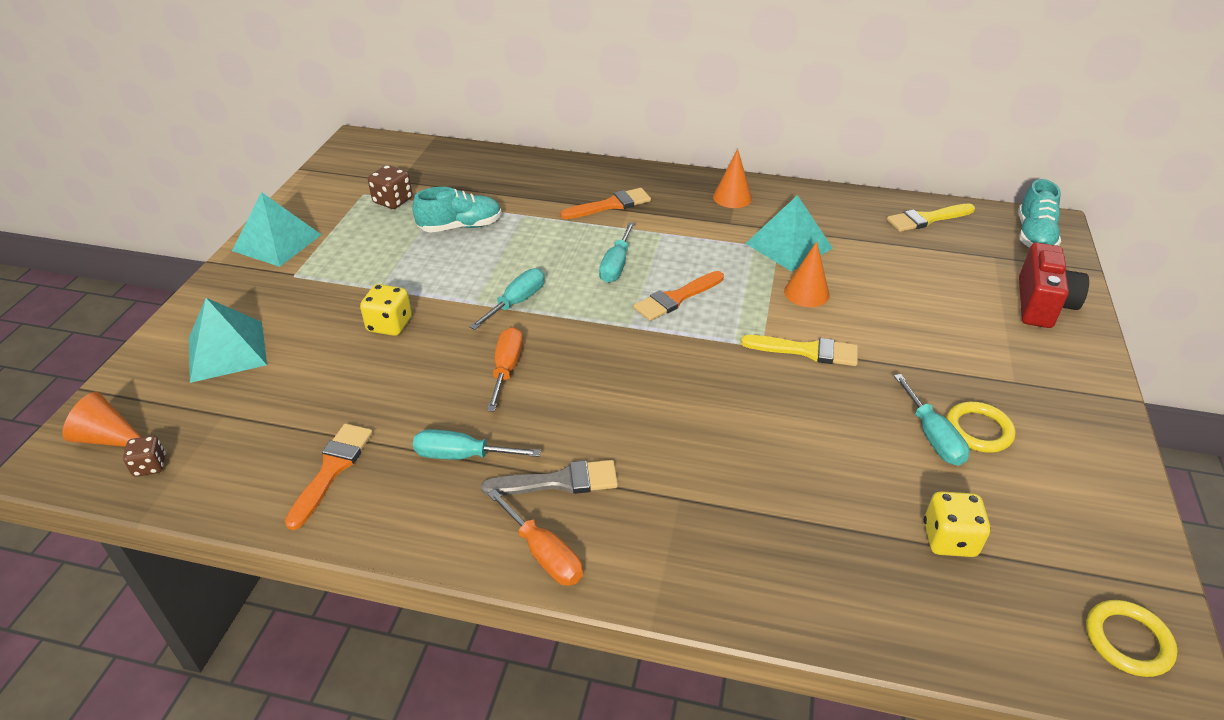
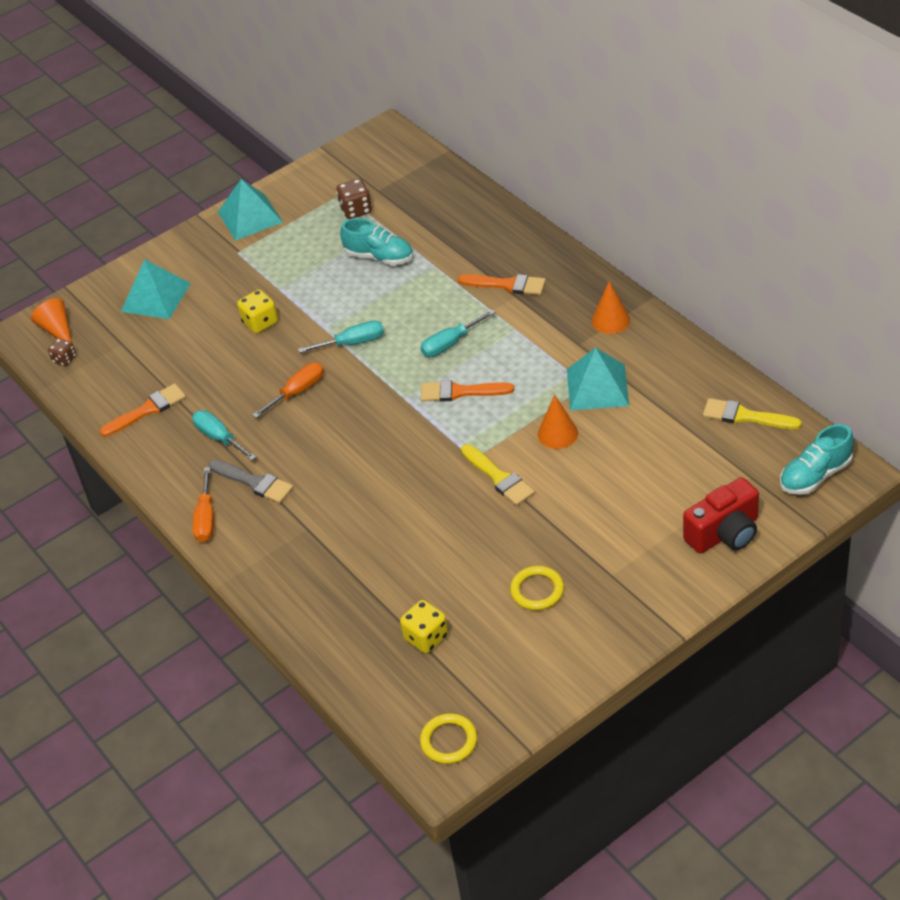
camera: 45 degrees right, 5 degrees up
turquoise screwdriver [894,374,969,466] -> none

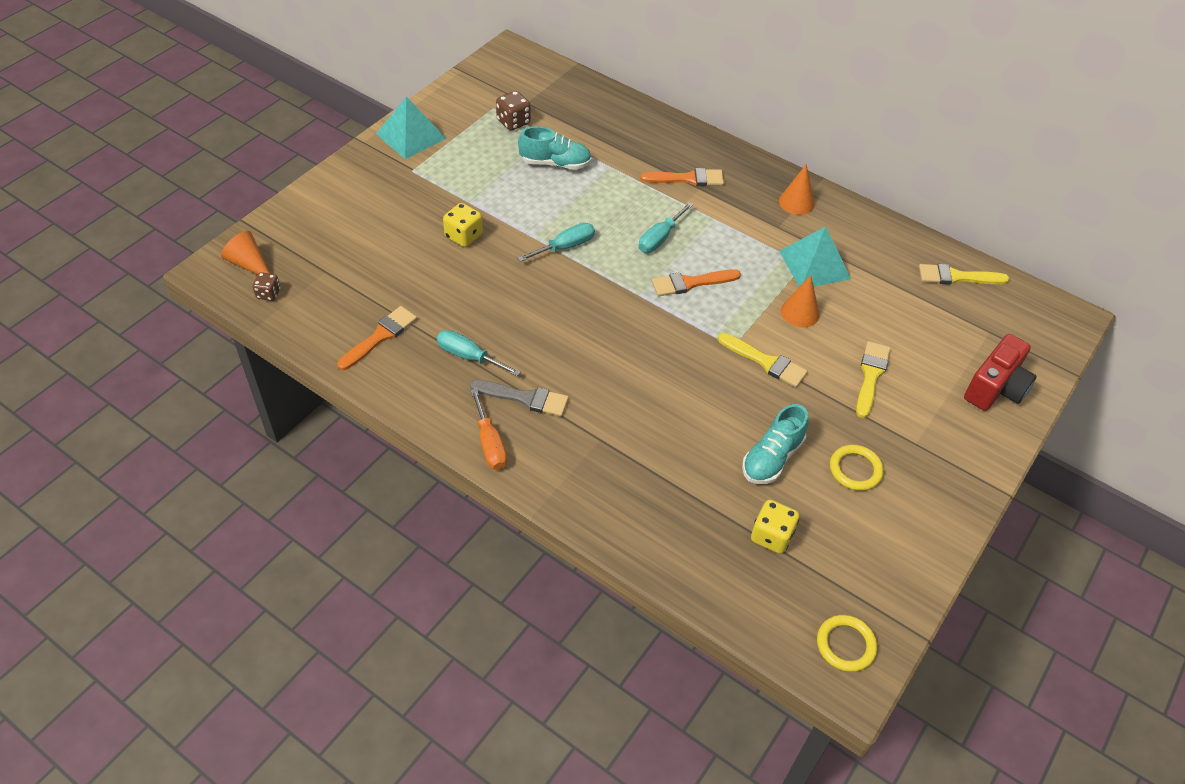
camera: 25 degrees left, 5 degrees up
turquoise pyramid [121,259,191,319] -> none
orange screwdriver [252,363,324,418] -> none
turquoise shoe [780,424,854,495] -> turquoise shoe moved to [742,404,808,484]
none -> yellow brush [856,341,891,418]

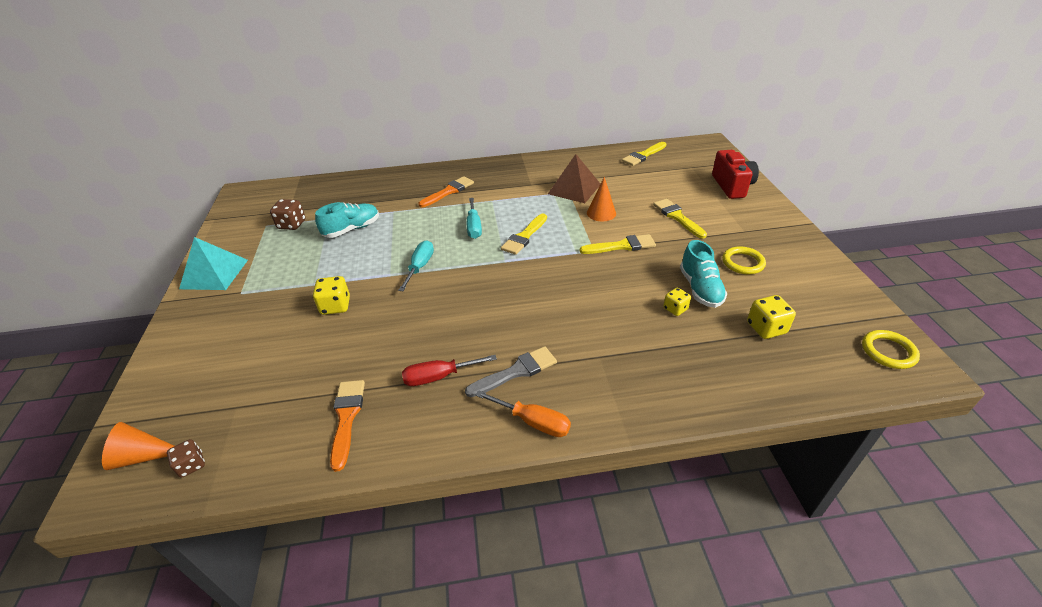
camera: 40 degrees left, 10 degrees down
turquoise screwdriver [437,330,521,376] -> red screwdriver [402,355,497,386]
orange brush [652,269,741,296] -> yellow brush [501,214,547,255]
orange cone [779,164,814,215] -> none
turquoise pyramid [779,227,851,287] -> brown pyramid [548,154,600,203]
none -> yellow dice [663,288,691,316]

